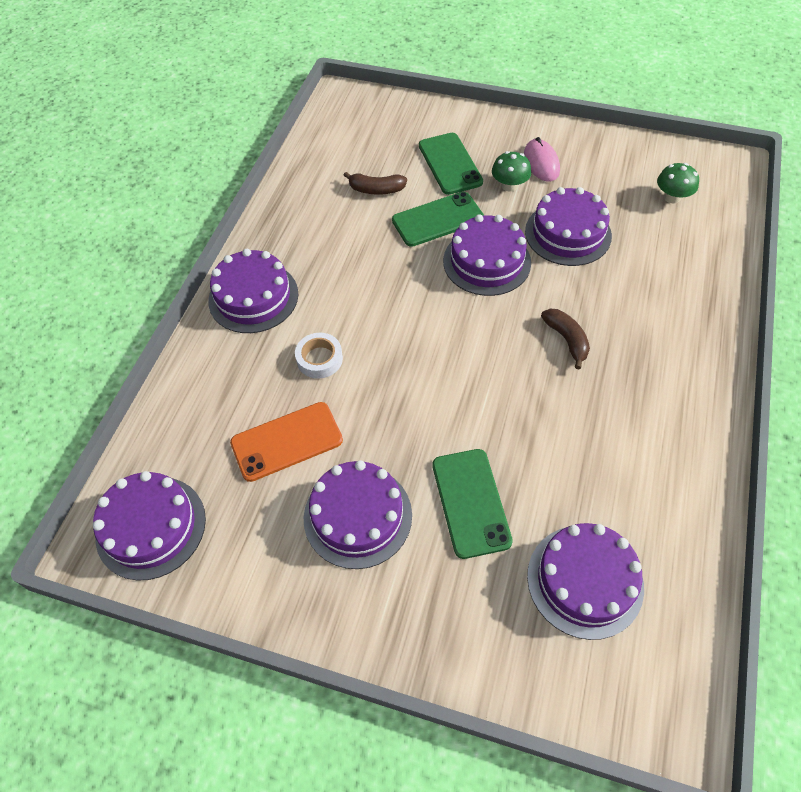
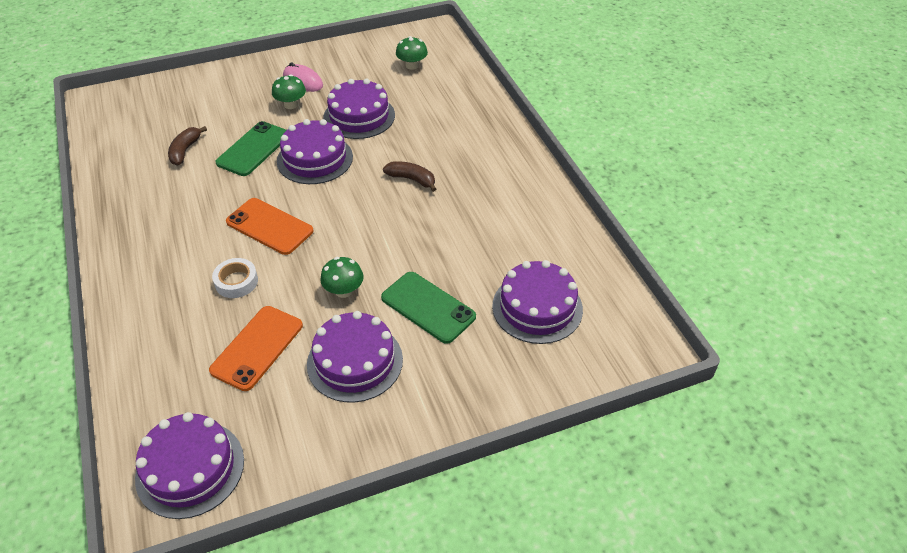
camera: 40 degrees left, 10 degrees down
purple cake [208,249,298,333] -> none
brown banana [344,172,407,195] -> brown banana turned 135 degrees clockwise [168,126,207,165]
green phone [419,133,483,195] -> none
none -> orange phone [226,198,313,255]
none -> green mushroom [320,257,364,298]

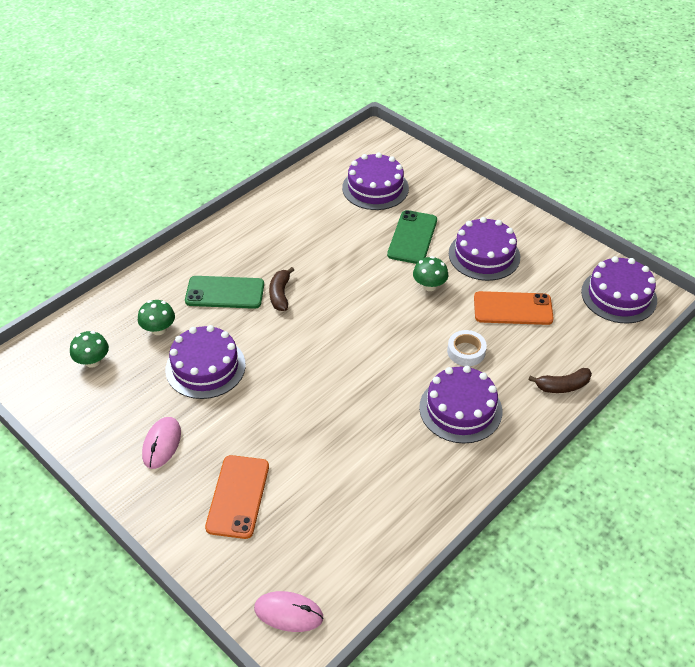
camera: 115 degrees left, 0 degrees up
brown banana [168,126,207,165] -> brown banana moved to [528,368,592,393]
green phone [215,121,286,176] -> green phone moved to [185,276,264,309]
orange phone [226,198,313,255] -> orange phone moved to [205,455,269,539]
green mushroom [272,74,306,109] -> green mushroom moved to [138,300,175,335]
purple cake [277,119,353,184] -> purple cake moved to [419,366,502,444]
none -> pink mouse [254,591,323,632]

